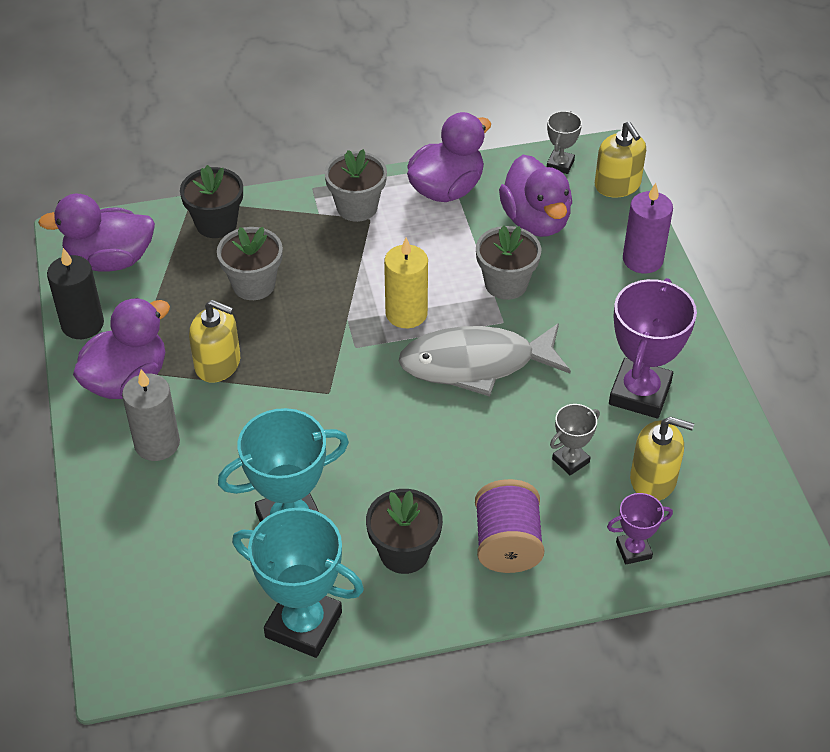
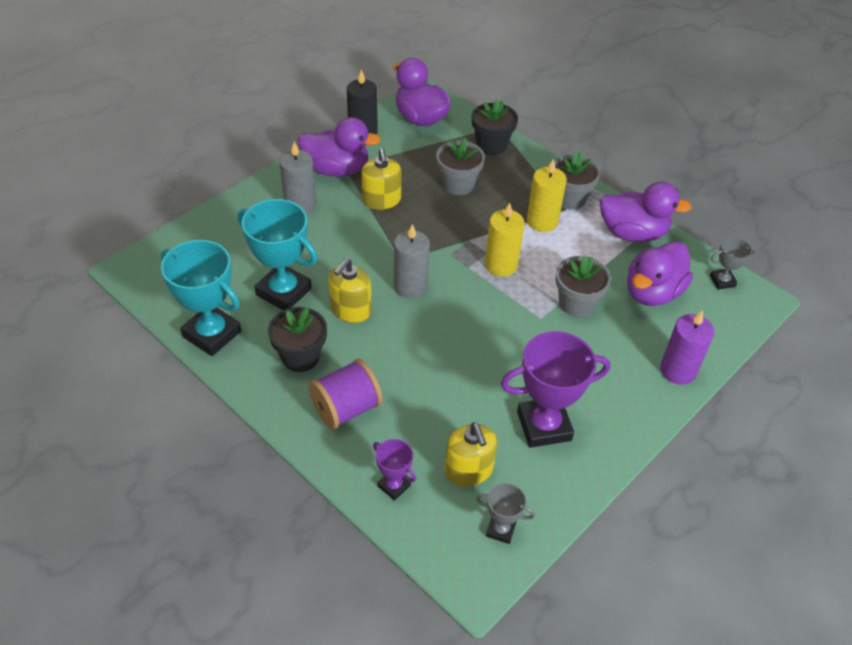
camera: 55 degrees right, 0 degrees up
turquoise trophy [232,508,364,658] -> turquoise trophy turned 45 degrees counterclockwise [161,240,241,356]
grey fish [399,323,571,396] -> none
grey trophy [550,404,600,475] -> grey trophy moved to [476,483,535,544]
yellow soap dispenser [595,121,646,198] -> yellow soap dispenser moved to [329,258,372,323]
none -> grey candle [394,224,430,298]
none -> yellow candle [527,159,567,232]

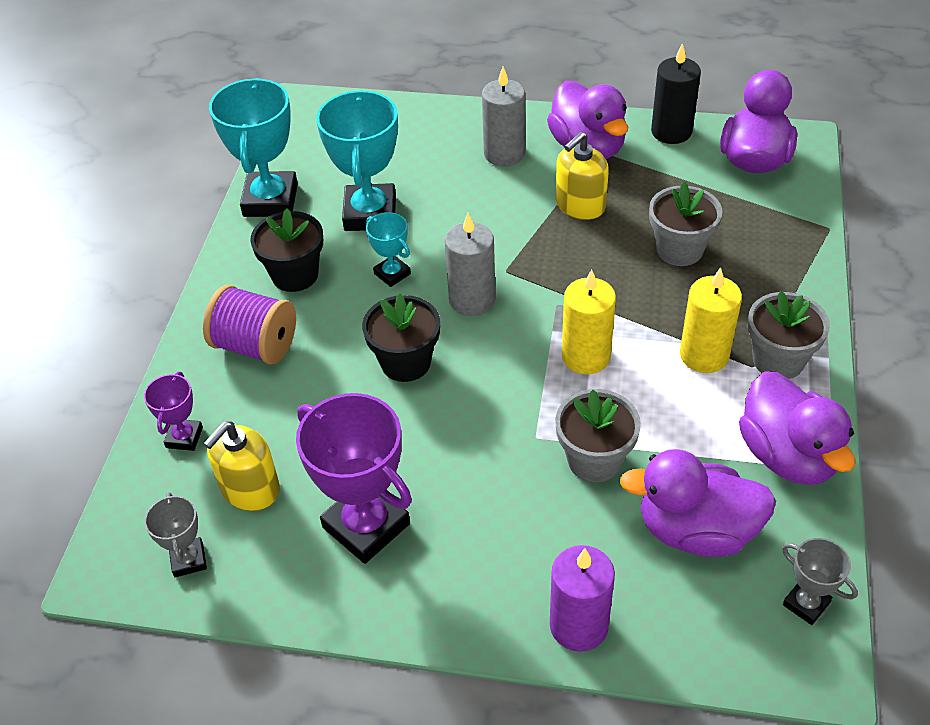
camera: 60 degrees right, 0 degrees up
yellow soap dispenser [329,258,372,323] -> turquoise trophy [366,212,411,287]
black flower pot [472,100,518,155] -> black flower pot moved to [362,293,440,382]

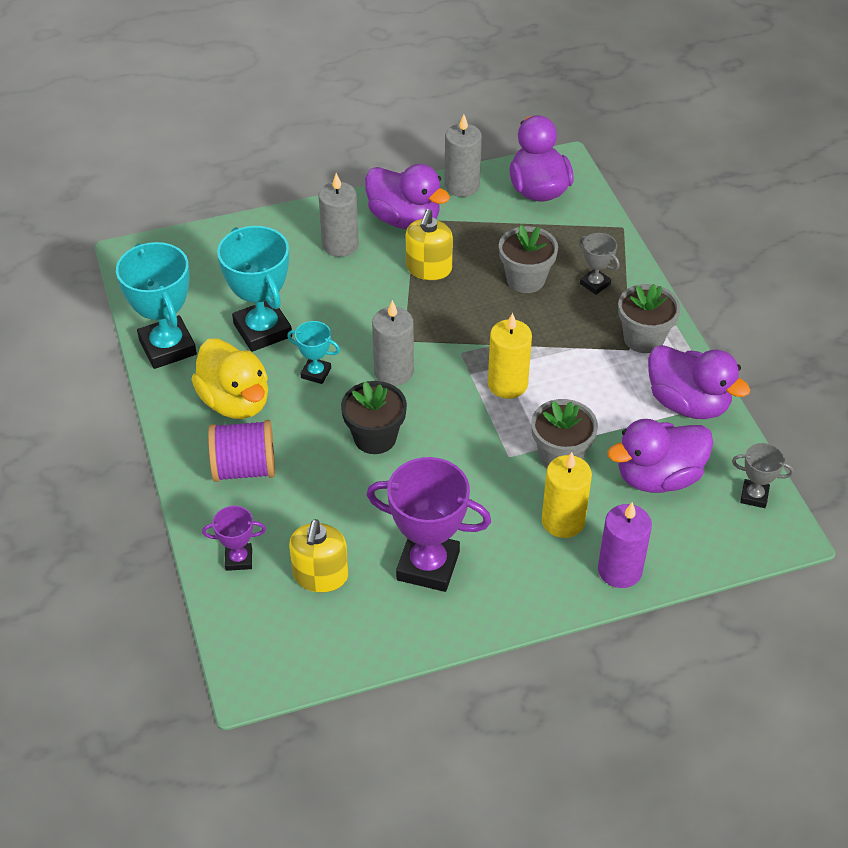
camera: 30 degrees left, 0 degrees up
purple trophy [144,372,203,451] -> purple trophy turned 75 degrees counterclockwise [202,506,266,571]
grey trophy [144,492,207,577] -> grey trophy moved to [579,233,620,295]
black flower pot [250,209,323,292] -> yellow duck [191,338,268,419]
black candle [651,43,701,144] -> grey candle [444,114,482,197]
yellow candle [680,267,742,373] -> yellow candle moved to [542,452,592,538]

